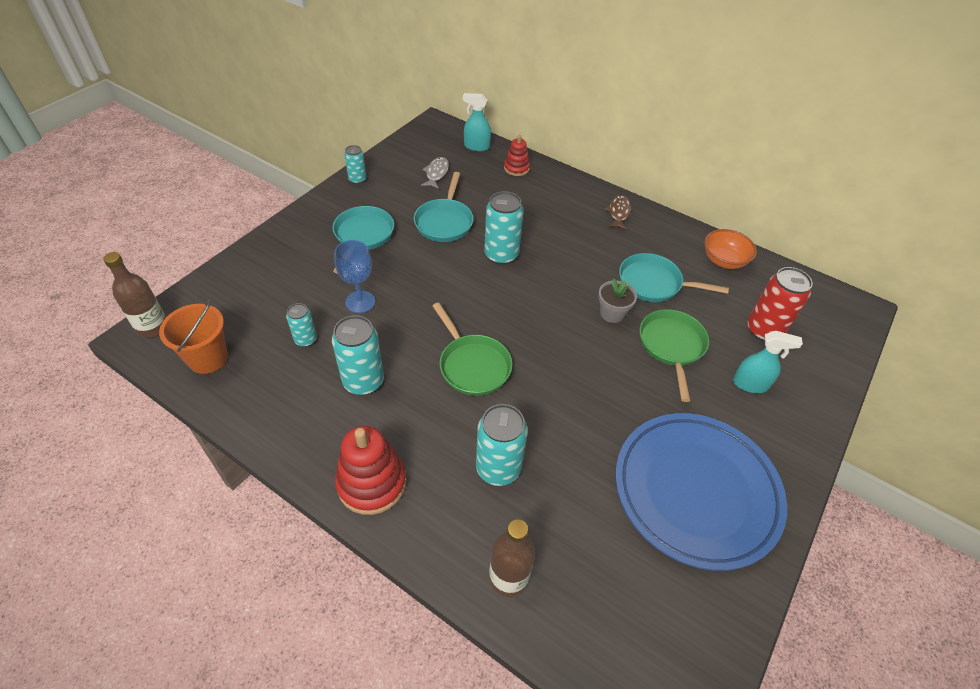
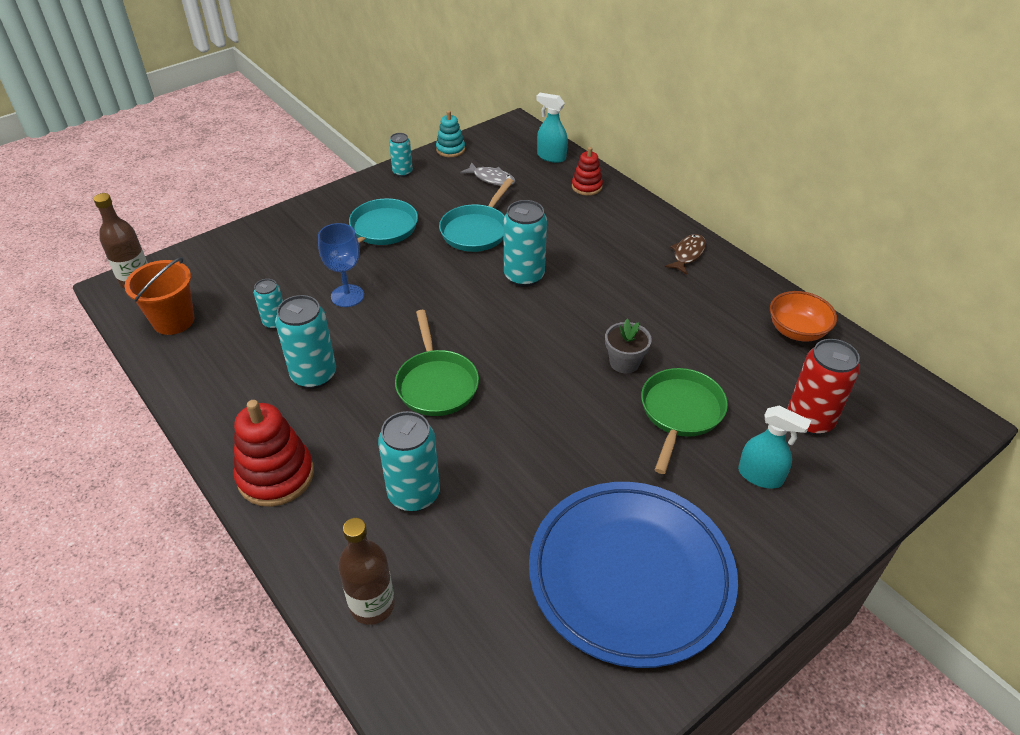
camera: 20 degrees right, 5 degrees down
grey fish [421,157,449,189] -> grey fish turned 90 degrees clockwise [460,162,515,186]
turquoise pan [619,253,729,302] -> none
none -> turquoise stacking toy [436,110,465,157]

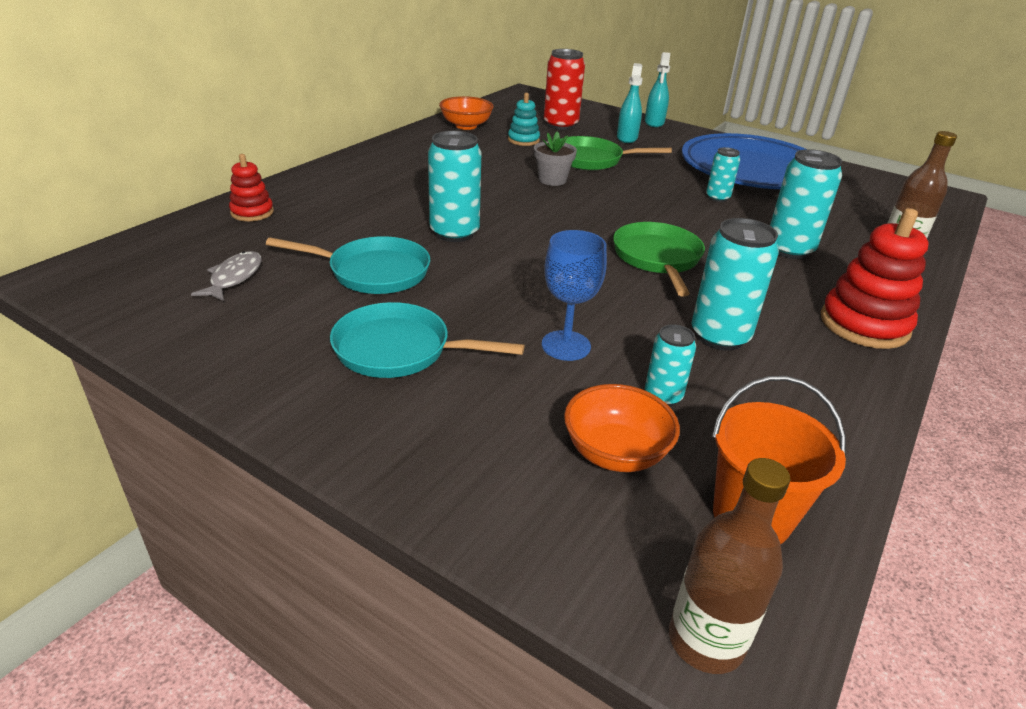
camera: 110 degrees left, 10 degrees down
turquoise can [389,133,413,177] -> turquoise can moved to [706,147,740,202]
green pan [395,310,479,416] -> green pan turned 60 degrees counterclockwise [613,222,705,297]
turquoise stacking toy [436,110,465,157] -> turquoise stacking toy moved to [508,93,540,146]
turquoise spray bottle [536,93,568,163] -> turquoise spray bottle moved to [645,52,670,127]
brown fish [665,234,706,275] -> none
none -> orange bowl [564,384,680,472]

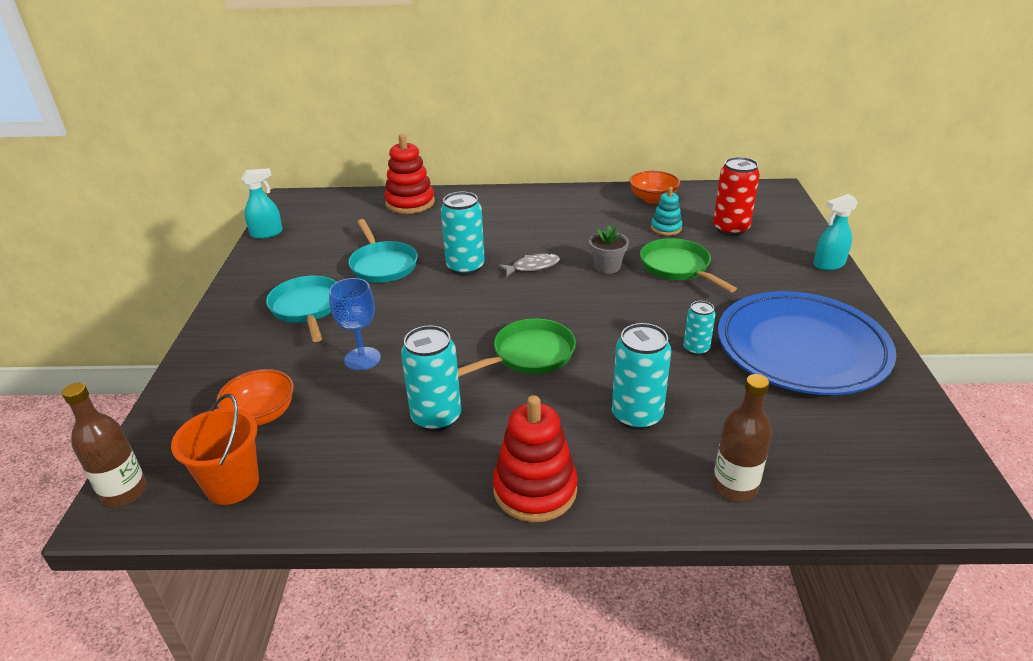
camera: 60 degrees right, 0 degrees up
grey fish [191,251,262,301] -> grey fish moved to [498,253,560,277]
red stacking toy [229,154,274,221] -> red stacking toy [384,134,435,214], size x1.74
turquoise spray bottle [617,63,643,143] -> turquoise spray bottle moved to [241,168,283,239]
turquoise can [645,324,696,406] -> none

